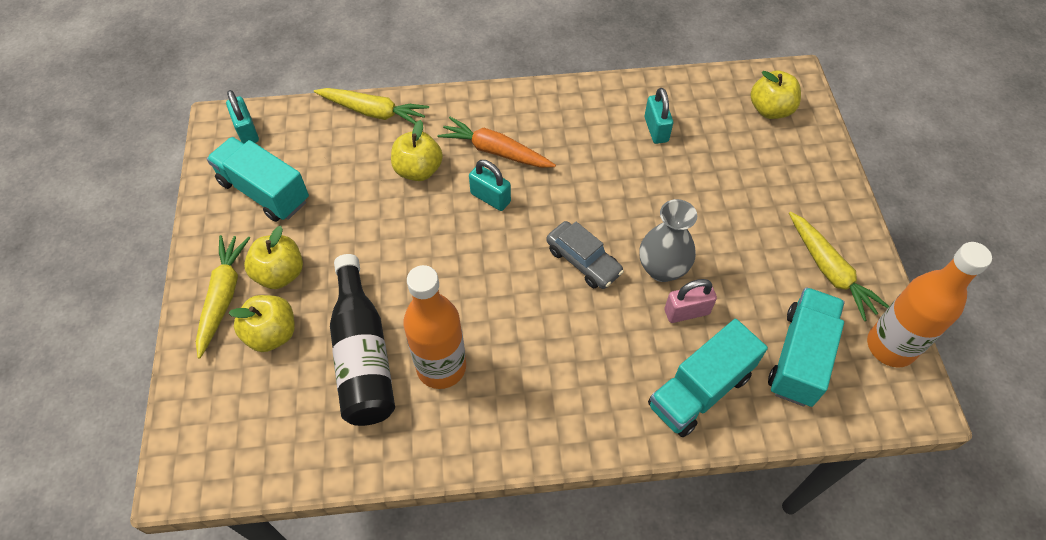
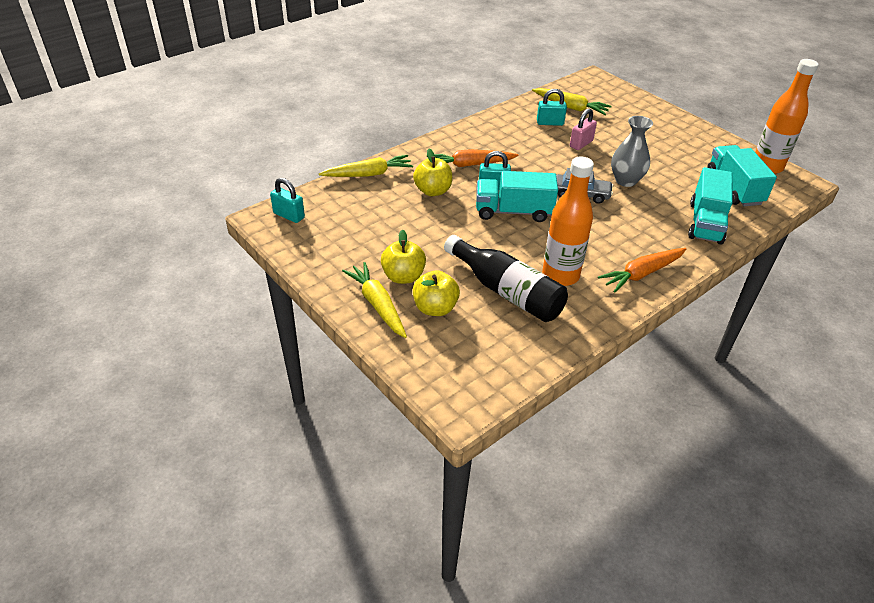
camera: 35 degrees left, 15 degrees down
turquoise truck [207,137,309,222] -> turquoise truck moved to [476,171,558,222]
turquoise padlock [645,88,673,144] -> turquoise padlock turned 45 degrees counterclockwise [537,89,567,126]
pink padlock [664,279,717,323] -> pink padlock moved to [570,108,597,150]
yellow apple [750,70,801,119] -> none
yellow carrot [789,211,889,321] -> yellow carrot moved to [532,88,612,115]
none -> orange carrot [598,248,687,293]

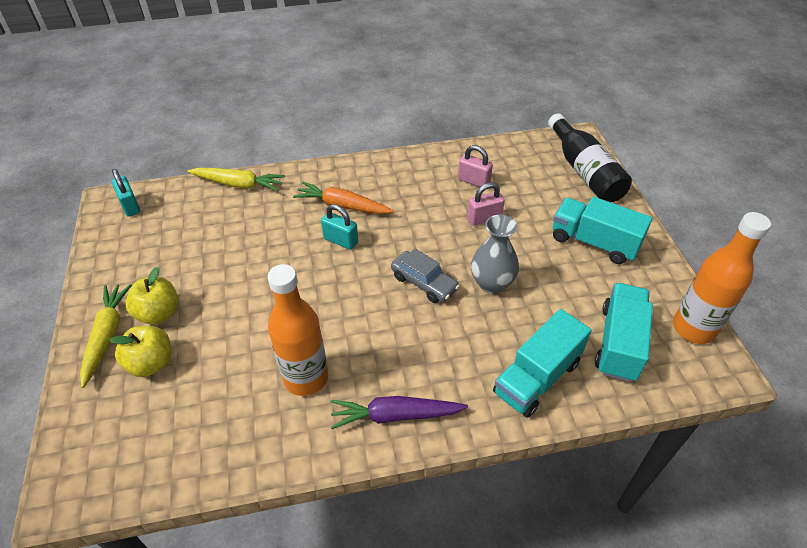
camera: 30 degrees right, 5 degrees up
yellow apple [413,149,452,196] -> none
black bottle [444,235,568,322] -> black bottle moved to [548,113,632,202]
turquoise truck [476,171,558,222] -> turquoise truck moved to [553,197,652,264]
yellow carrot [532,88,612,115] -> none
turquoise padlock [537,89,567,126] -> pink padlock [458,145,493,187]
orange carrot [598,248,687,293] -> purple carrot [331,396,468,429]

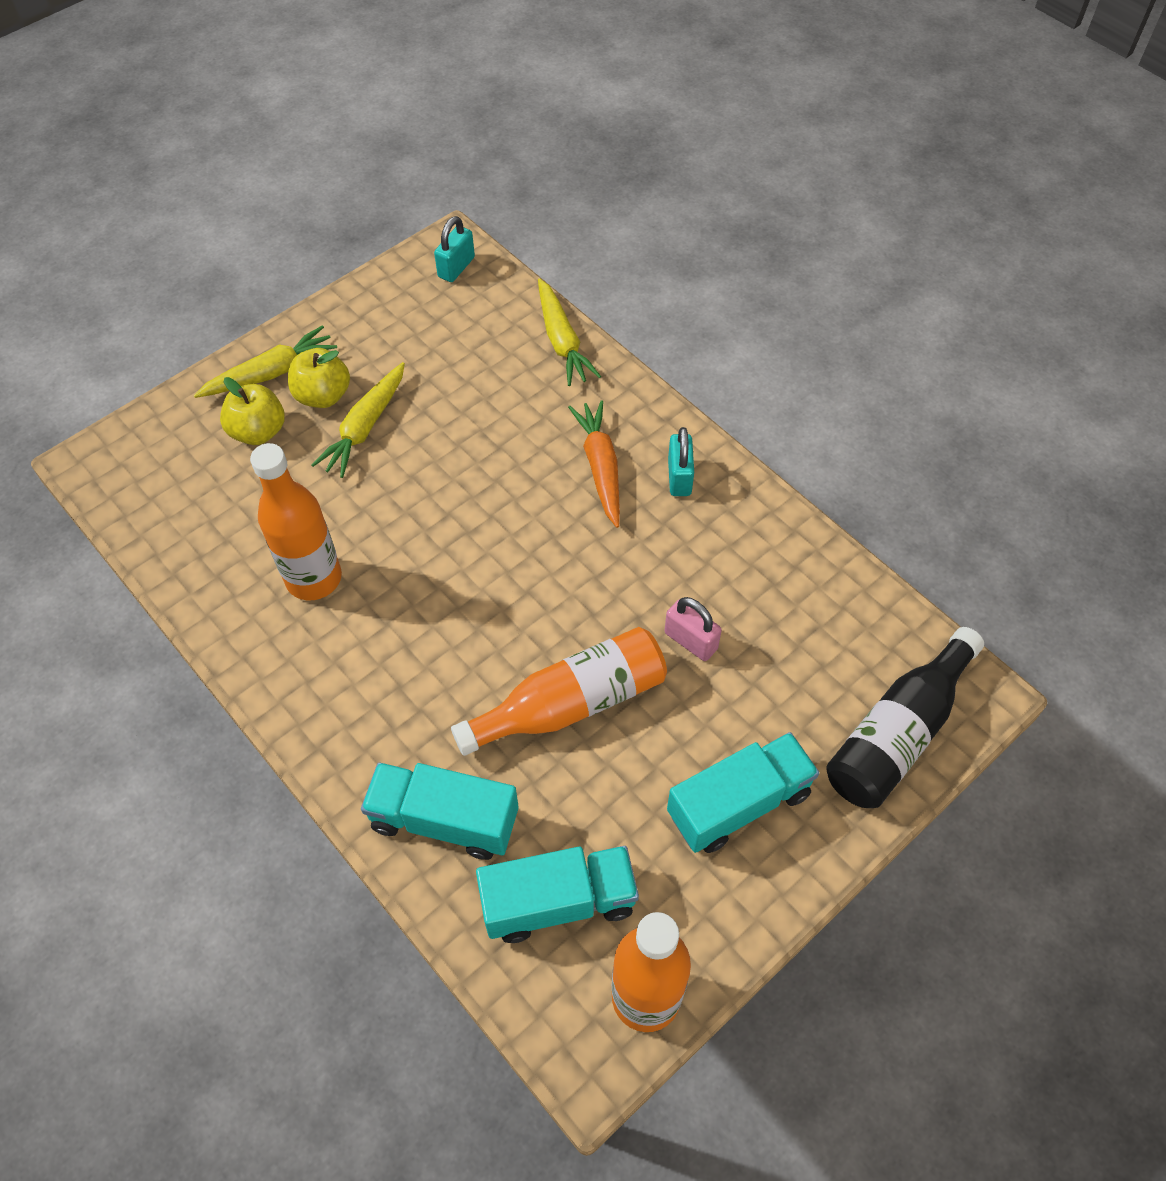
camera: 60 degrees right, 10 degrees up
turquoise padlock [321,204,358,250] -> turquoise padlock moved to [668,427,694,496]
purple carrot [331,396,468,429] -> none
grey car [391,248,460,303] -> none
pink padlock [458,145,493,187] -> none
grey vase [471,215,519,294] -> orange bottle [451,627,667,756]
turquoise truck [553,197,652,264] -> turquoise truck turned 60 degrees clockwise [667,732,819,853]
none -> yellow carrot [311,362,405,478]

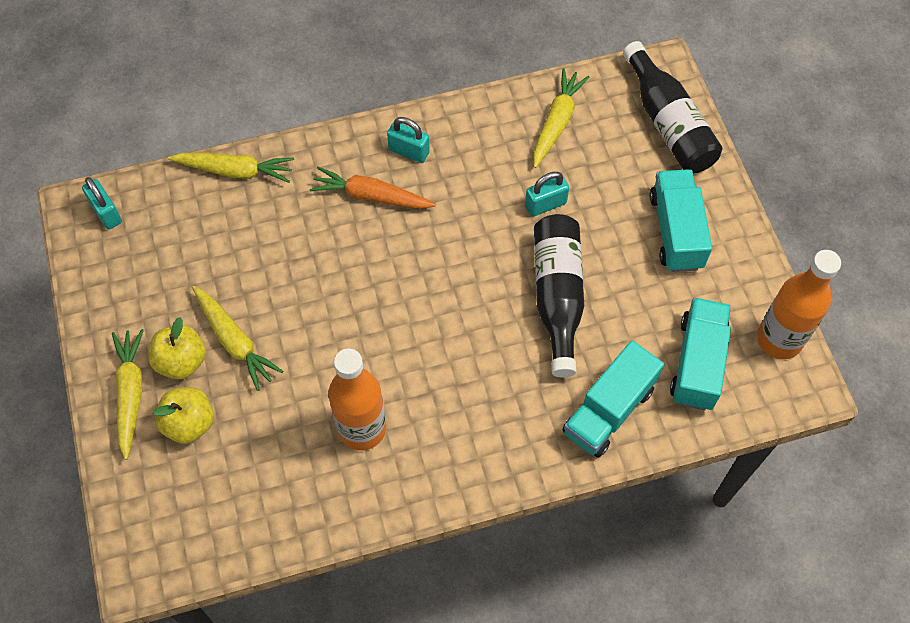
camera: 65 degrees left, 5 degrees up
orange bottle [451,627,667,756] -> black bottle [534,214,584,378]
pink padlock [665,597,722,661] -> turquoise padlock [525,172,569,217]
none -> yellow carrot [533,68,589,168]

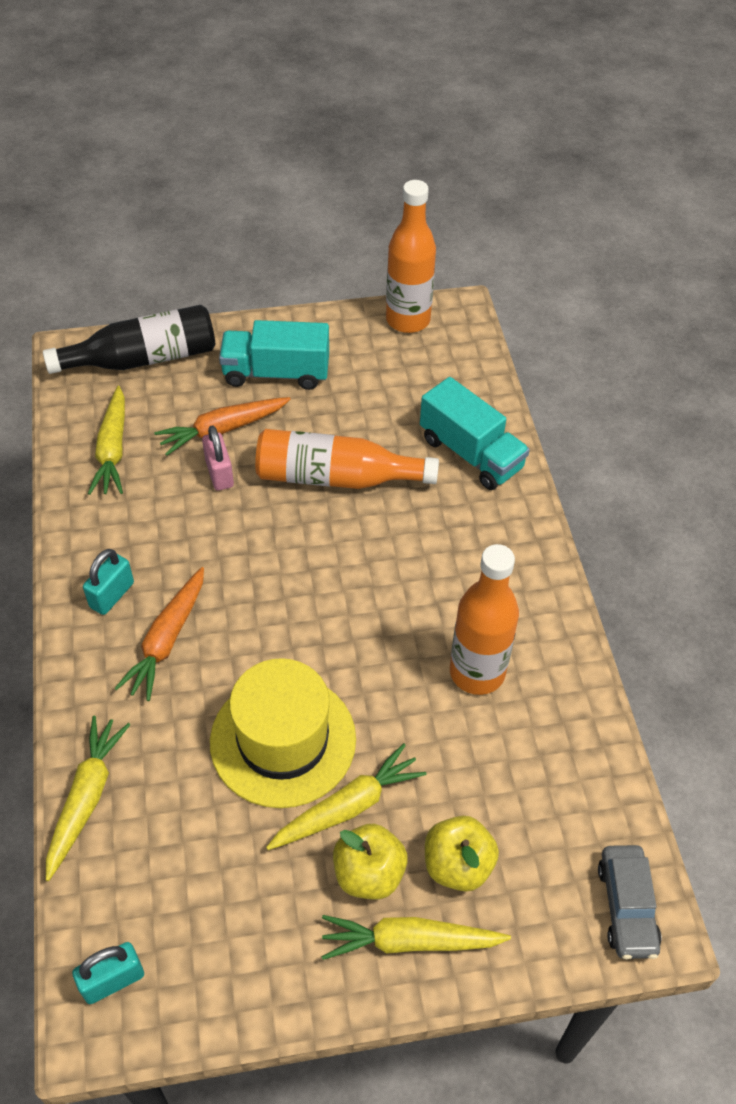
camera: 85 degrees left, 10 degrees down
turquoise padlock [525,172,569,217] -> pink padlock [202,425,234,491]
yellow carrot [533,68,589,168] -> yellow carrot turned 120 degrees counterclockwise [88,386,125,495]
black bottle [534,214,584,378] -> orange bottle [255,429,439,489]
turquoise truck [670,298,731,410] -> none
none -> orange carrot [154,397,291,456]
none -> yellow hat [210,658,356,808]
none -> grey car [598,845,662,959]

